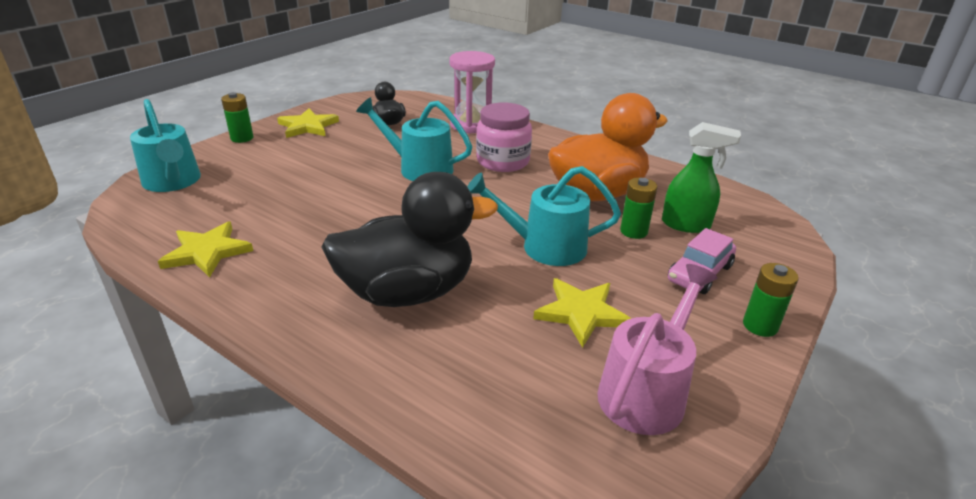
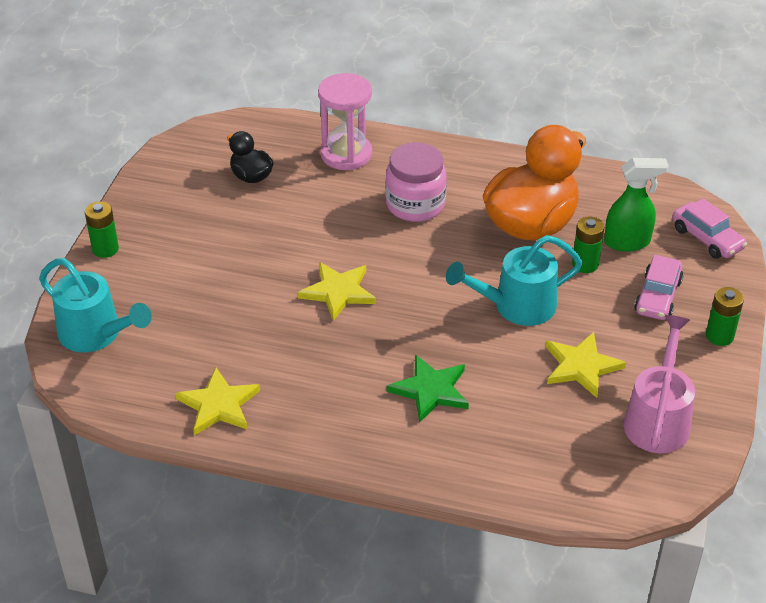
camera: 20 degrees left, 10 degrees up
yellow star [277,108,339,138] -> yellow star moved to [298,262,376,321]
black duck [322,172,498,307] -> green star [387,354,469,423]
turquoise watering can [356,97,472,181] -> none
none -> pink car [672,198,747,259]

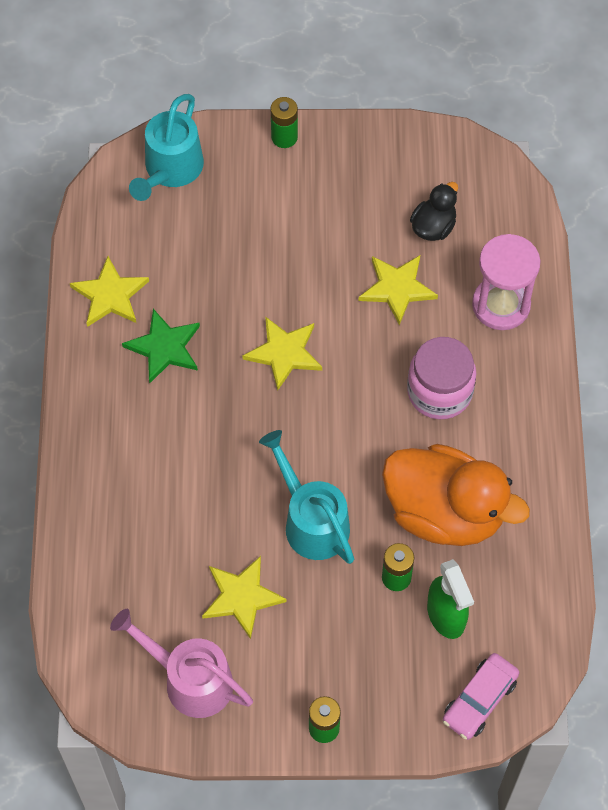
camera: 75 degrees right, 20 degrees up
green star [387,354,469,423] -> green star moved to [122,309,200,383]
pink watering can [624,315,695,453] -> pink watering can turned 150 degrees counterclockwise [110,609,253,718]
pink car [634,255,683,320] -> none
none -> yellow star [358,255,438,325]

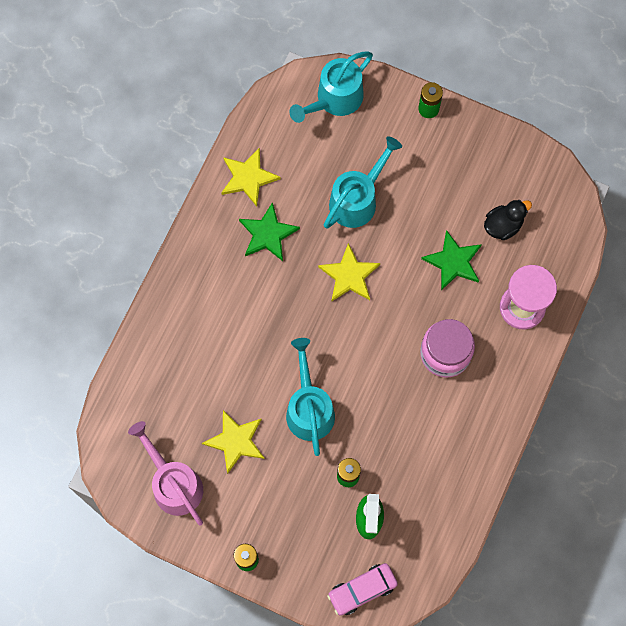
camera: 25 degrees right, 10 degrees up
yellow star [358,255,438,325] -> green star [421,230,482,291]
orange duck [382,444,530,546] -> none
none -> turquoise watering can [324,136,402,229]

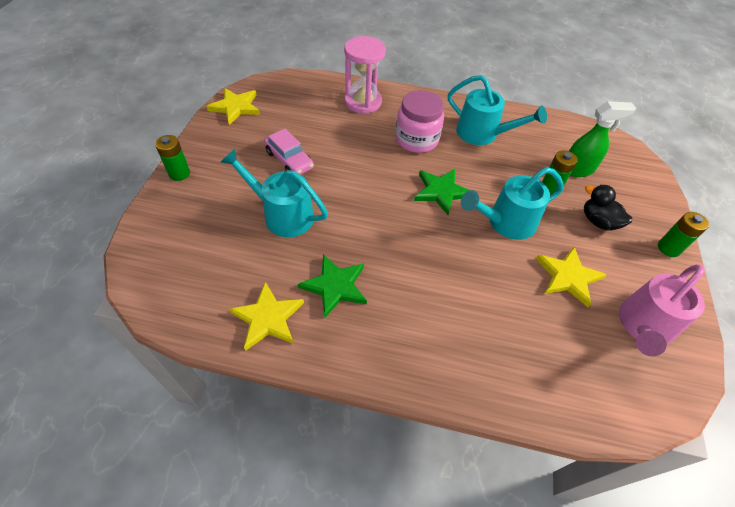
camera: 105 degrees left, 20 degrees down
turquoise watering can [289,51,373,123] -> turquoise watering can moved to [448,75,547,145]
yellow star [318,243,380,302] -> yellow star moved to [207,88,260,125]
pink car [327,563,398,616] -> pink car moved to [264,129,314,175]
green star [421,230,482,291] -> green star moved to [414,169,469,215]
black duck [484,200,532,240] -> black duck moved to [584,184,632,230]

